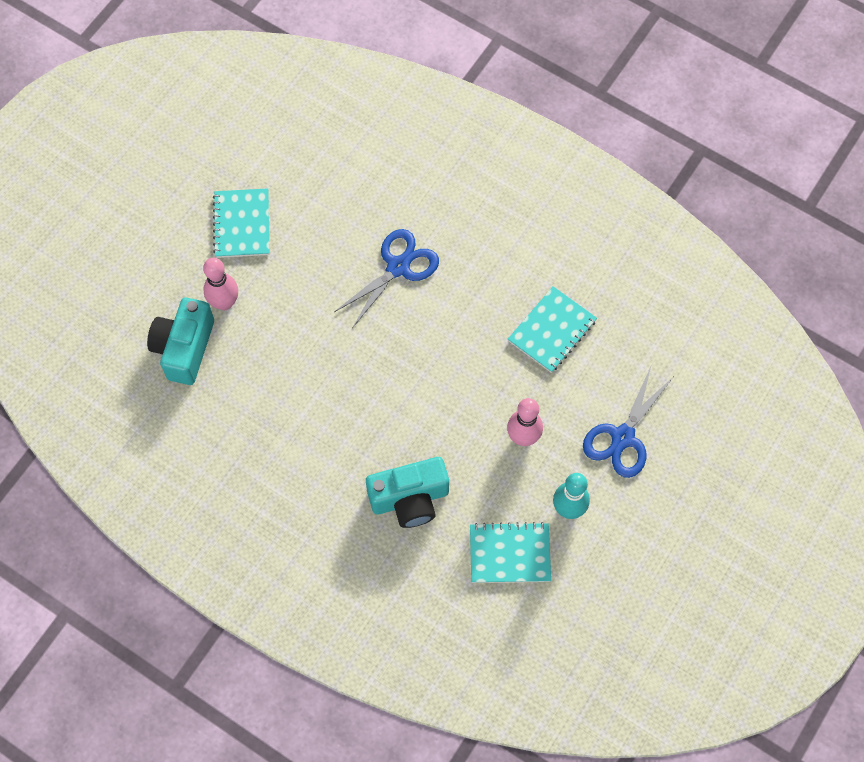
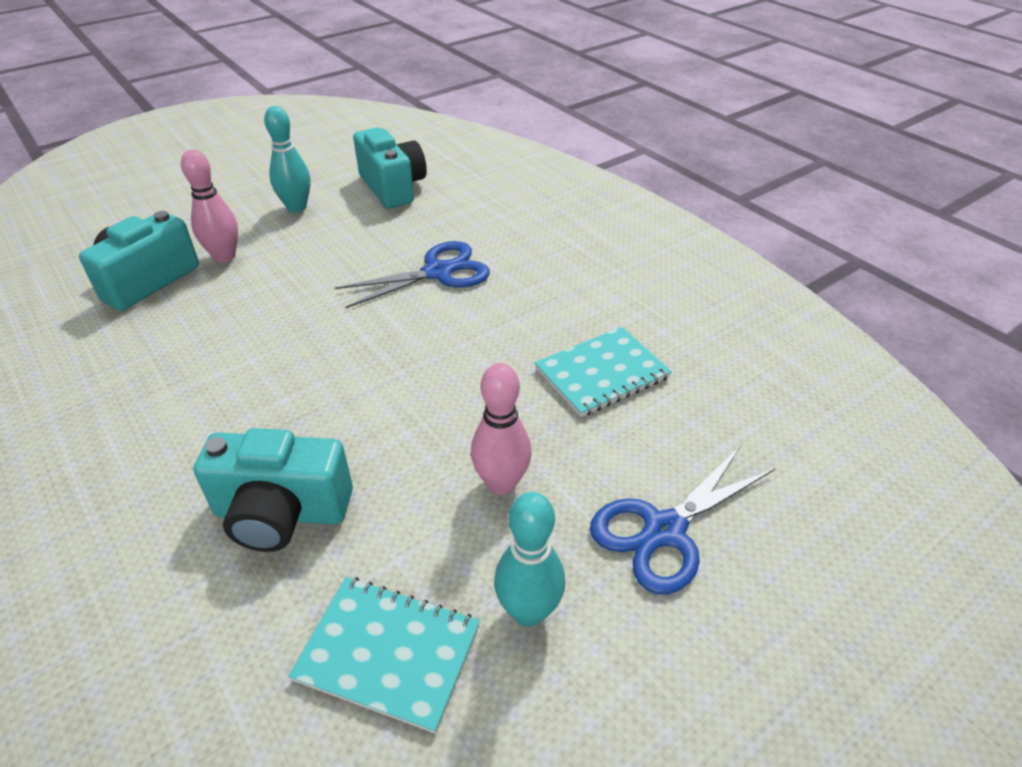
camera: 20 degrees right, 25 degrees down
turquoise notebook [213,188,270,258] -> turquoise bowling pin [264,106,311,213]
none -> turquoise camera [353,127,427,208]

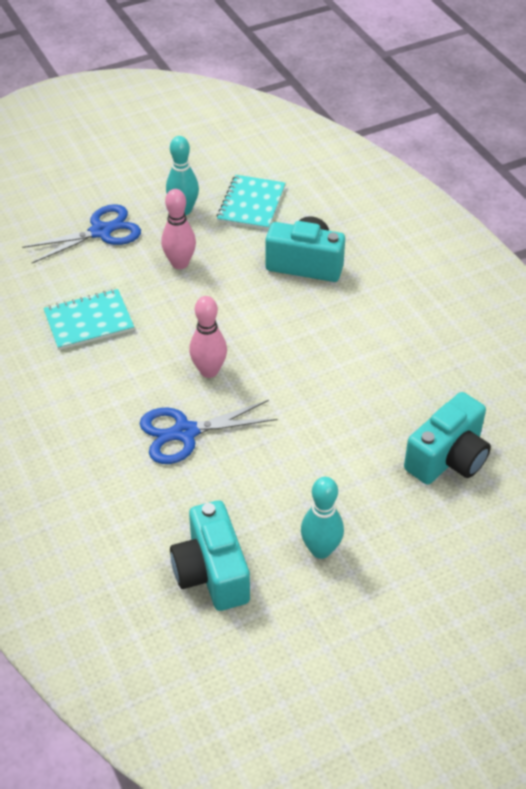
camera: 170 degrees left, 5 degrees up
pink bowling pin [181,150,238,263] -> pink bowling pin moved to [189,296,227,378]
turquoise notebook [288,577,480,733] -> turquoise notebook turned 75 degrees clockwise [217,175,285,230]

